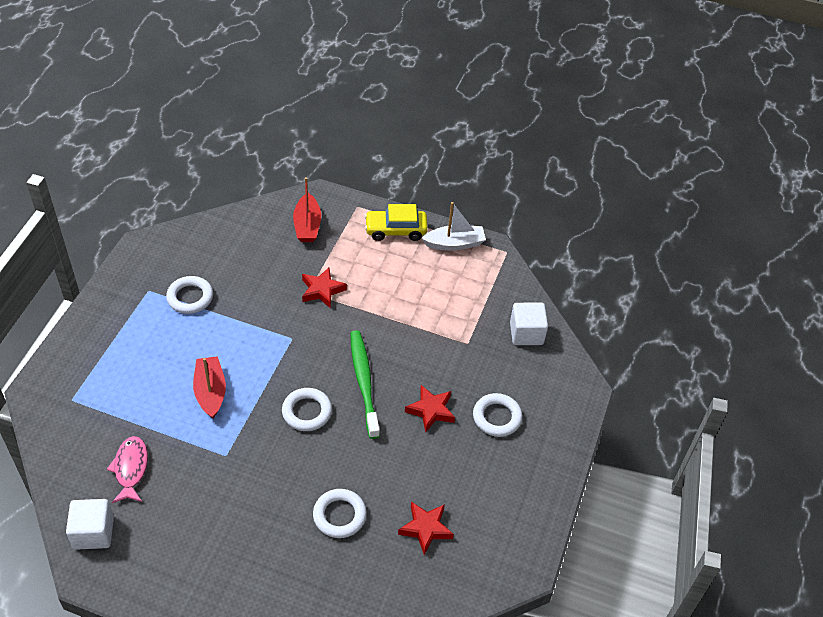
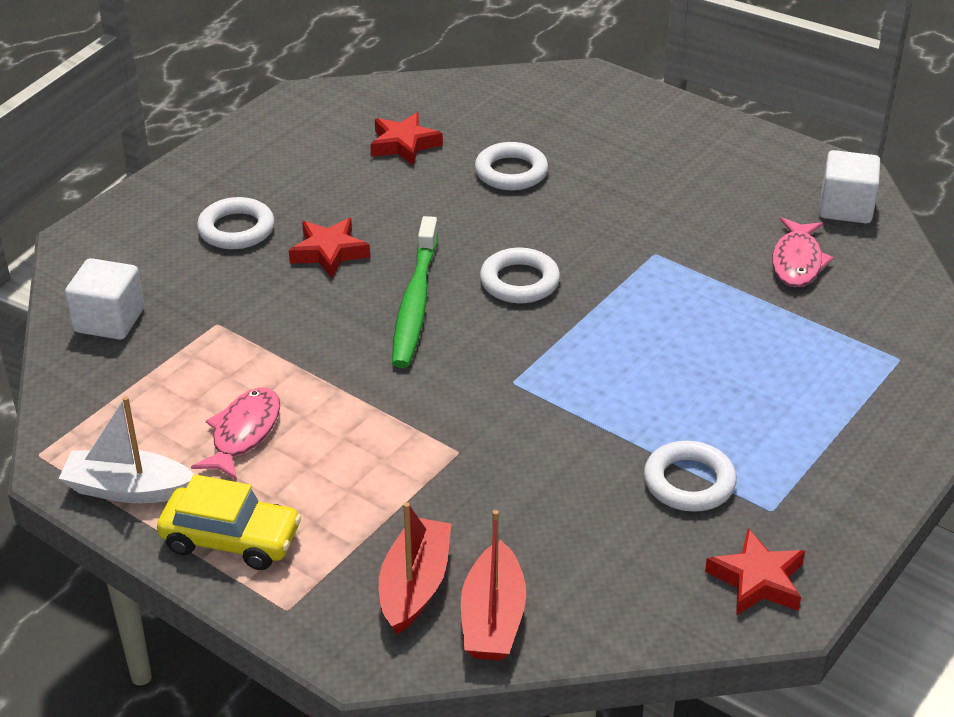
camera: 160 degrees left, 10 degrees down
red boat [193,356,226,419] -> red boat moved to [461,510,526,660]
red star [302,267,347,309] -> red star moved to [705,528,805,616]
none -> pink fish [191,387,280,480]

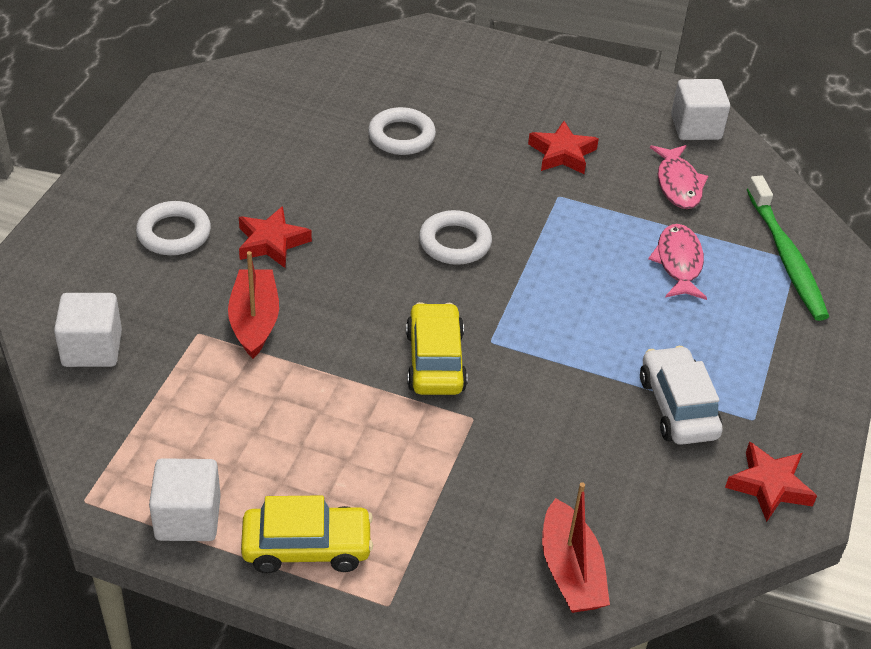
camera: 20 degrees left, 5 degrees up
white boat [59,396,194,503] -> white cube [149,458,221,541]
pink fish [191,387,280,480] -> pink fish moved to [648,224,707,300]
red star [370,112,443,166] -> red star moved to [528,121,599,174]
red boat [379,502,451,634] -> red boat moved to [228,251,279,359]
green toothbrush [392,216,438,368] -> green toothbrush moved to [747,176,829,321]
white ring [644,441,737,512] -> white car [640,346,723,445]
none -> yellow car [406,302,468,395]

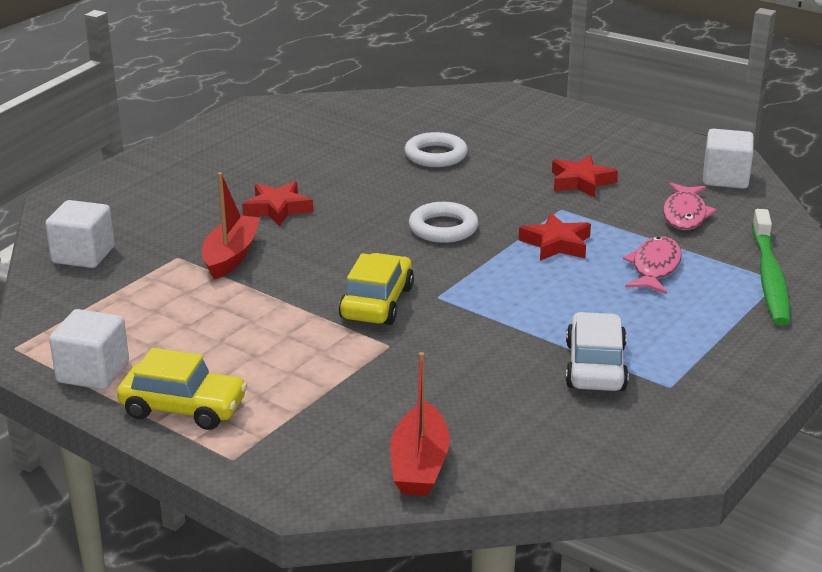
camera: 20 degrees right, 15 degrees down
white ring [136,201,211,255] -> none
red star [725,442,817,522] -> red star moved to [519,213,591,261]

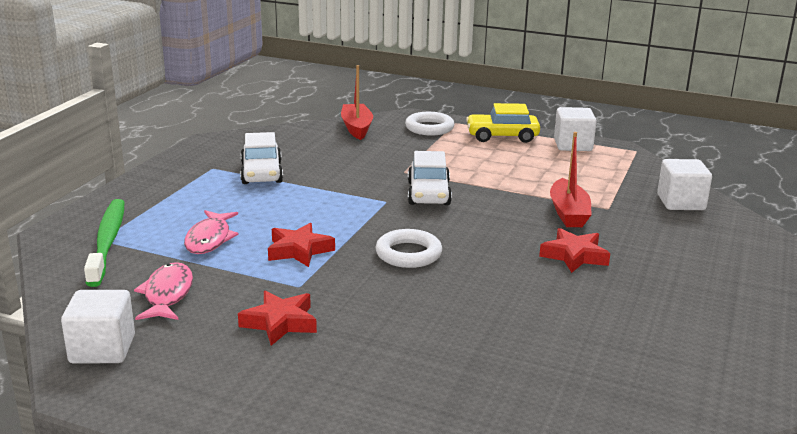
camera: 165 degrees right, 5 degrees down
yellow car [339,253,414,325] -> white car [408,151,452,205]
white ring [404,132,468,167] -> white ring moved to [405,112,454,135]

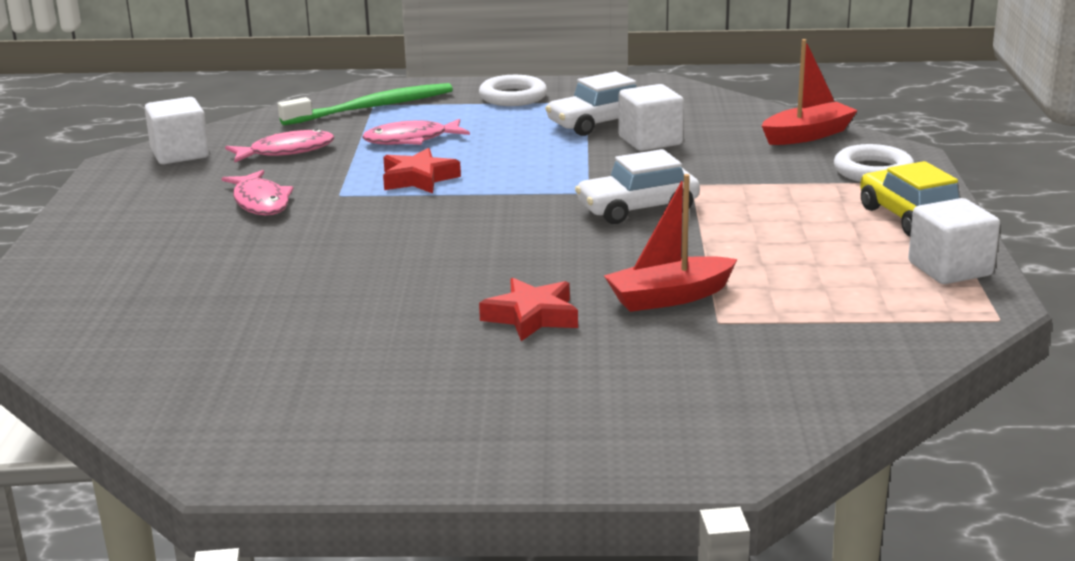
camera: 70 degrees right, 0 degrees up
red star [238,290,317,346] -> pink fish [222,170,293,215]
white ring [376,229,442,268] -> white ring moved to [479,75,547,106]
white cube [657,159,712,210] -> white cube moved to [618,84,684,151]

